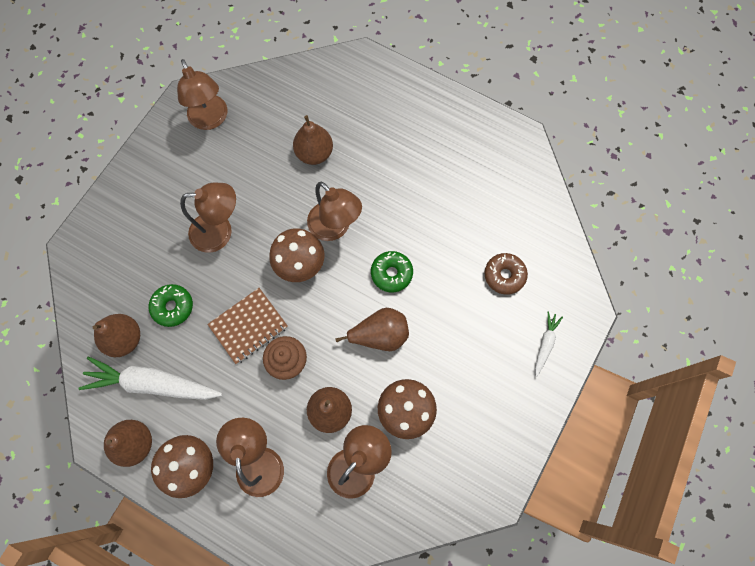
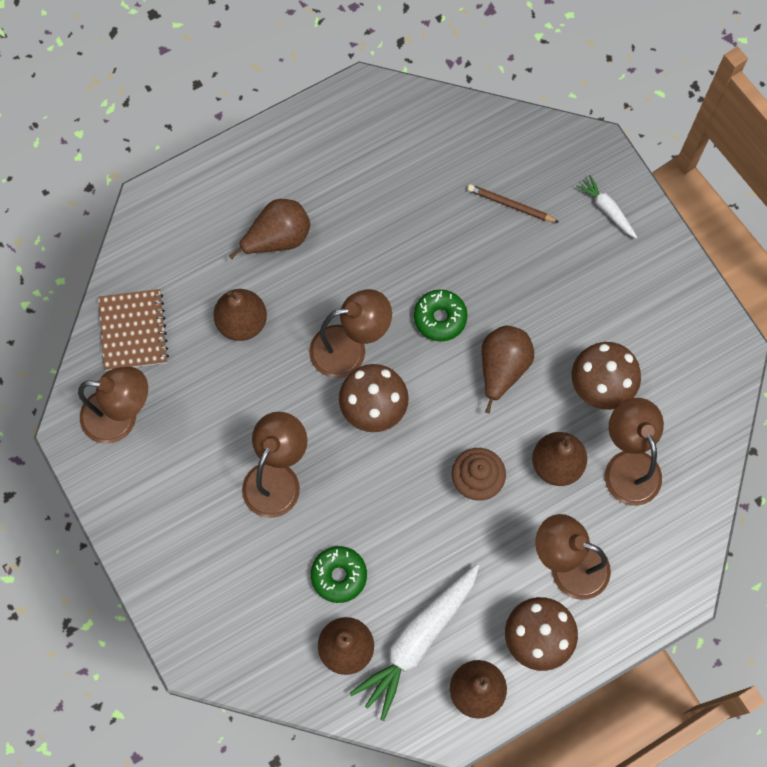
camera: 60 degrees left, 0 degrees up
brown notebook [207,288,288,364] -> brown notebook moved to [98,289,169,371]
brown donut [485,253,528,295] -> brown pencil [468,184,558,222]
none -> brown pear [229,199,310,259]

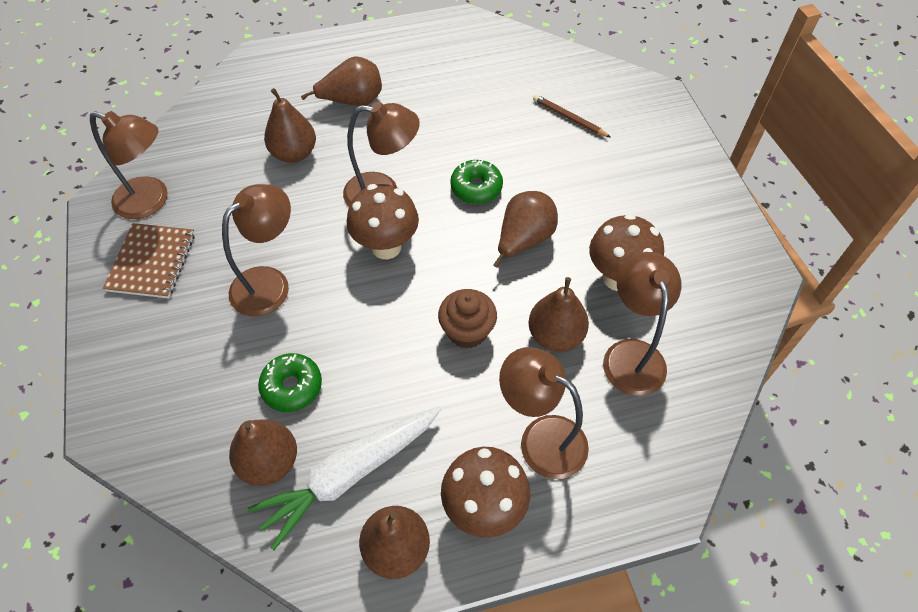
camera: 15 degrees right, 15 degrees down
brown notebook [98,289,169,371] -> brown notebook moved to [103,223,195,298]
white carrot [576,175,637,238] -> none

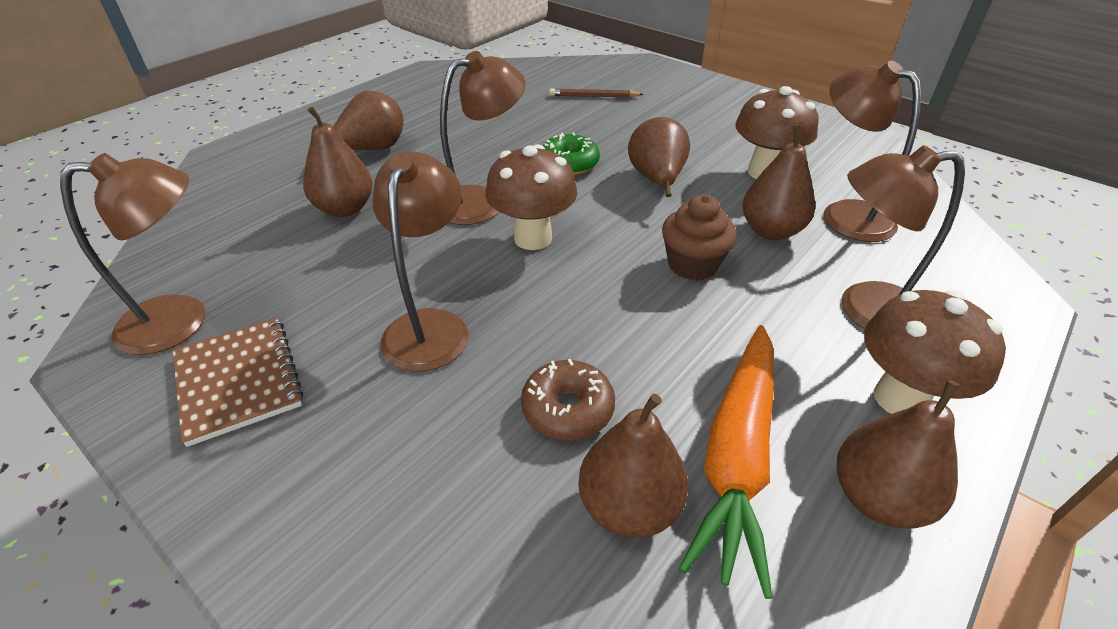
camera: 35 degrees left, 15 degrees down
white carrot [248,406,441,550] -> orange carrot [679,325,774,599]
green donut [258,353,322,412] -> brown donut [521,359,615,441]

